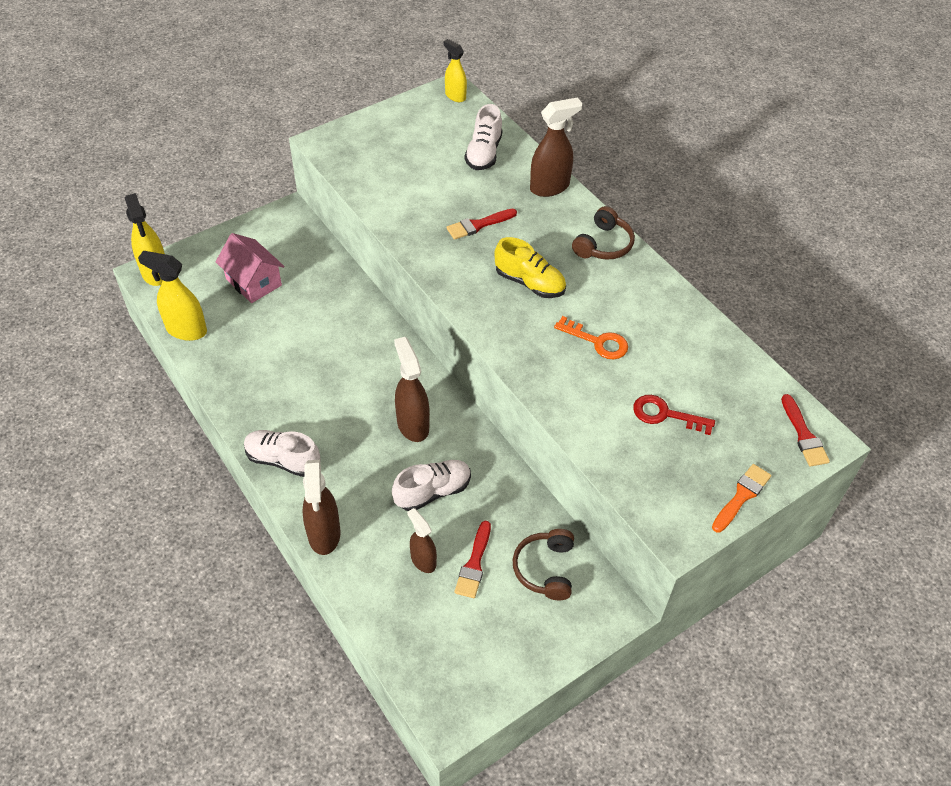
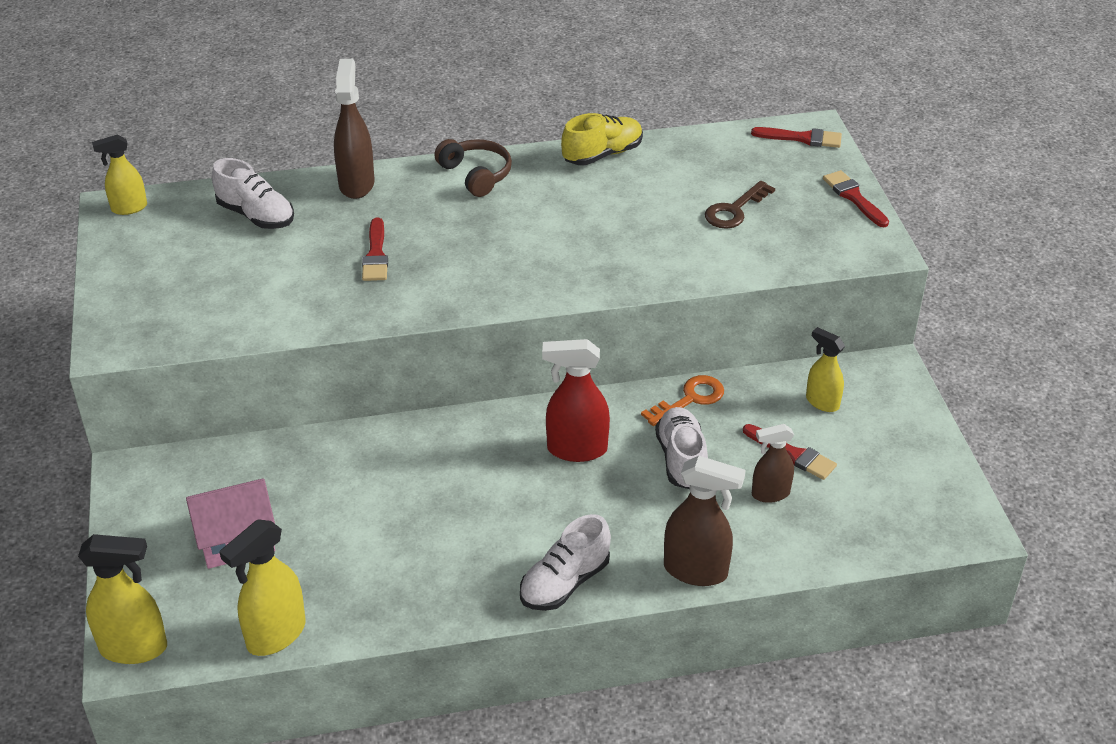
camera: 65 degrees left, 10 degrees down
brown spray bottle [394,337,430,442] -> red spray bottle [542,339,610,462]
yellow shoe [494,237,566,298] -> yellow shoe moved to [561,113,643,165]
brown headphones [513,529,574,600] -> yellow spray bottle [806,327,845,412]
orange key [554,316,628,360] -> orange key moved to [641,375,724,426]
red key [633,395,715,435] -> brown key [705,181,775,229]
orange brush [712,464,771,532] -> red brush [823,170,889,227]

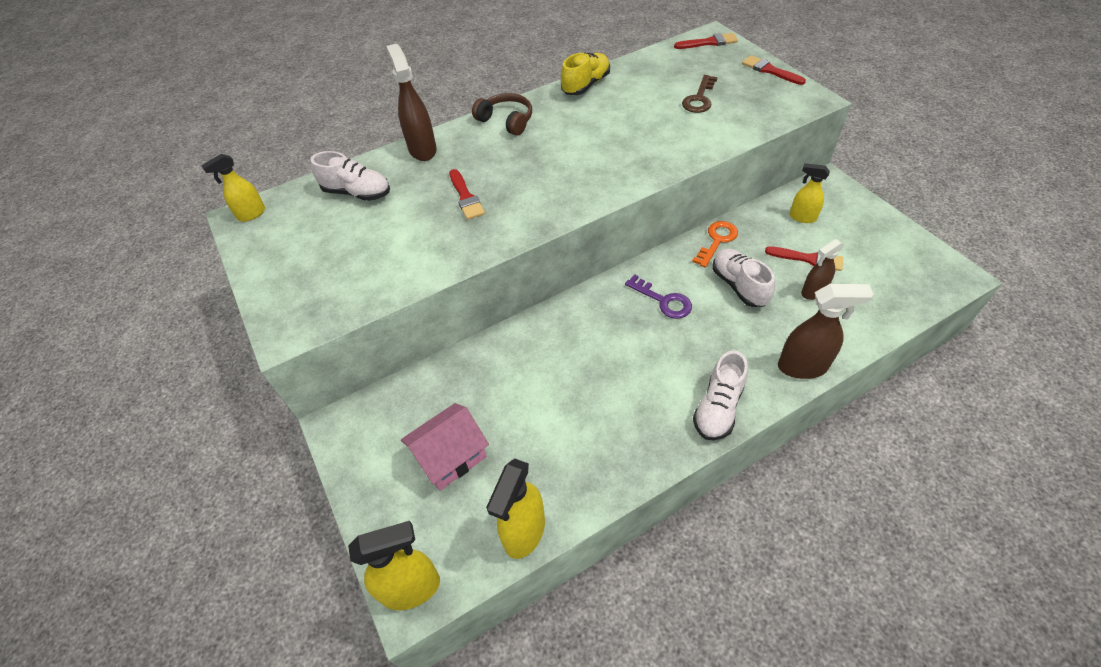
camera: 15 degrees left, 10 degrees up
red spray bottle [542,339,610,462] -> purple key [625,274,692,319]

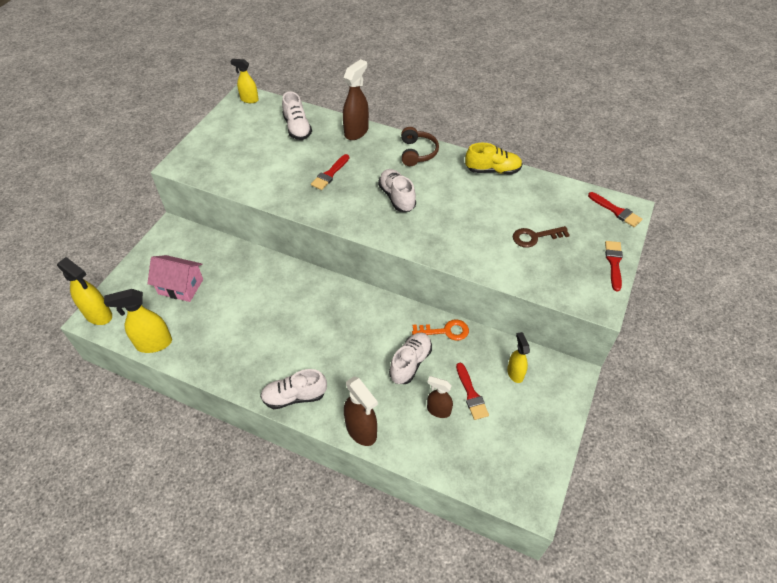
camera: 50 degrees right, 0 degrees up
purple key [625,274,692,319] -> none
none -> white shoe [378,169,416,212]

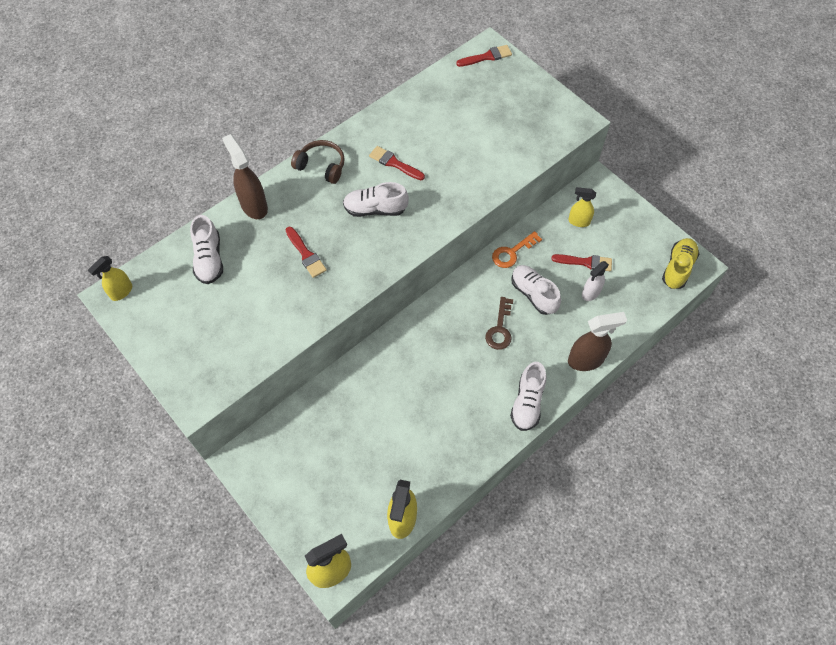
camera: 65 degrees left, 10 degrees up
pink house [147,255,203,302] -> none
white shoe [282,91,312,140] -> white shoe turned 75 degrees clockwise [190,215,223,284]
orange key [412,319,469,341] -> orange key turned 150 degrees counterclockwise [492,231,542,268]
brown spray bottle [427,376,453,418] -> white spray bottle [582,261,609,301]
yellow shoe [465,143,522,174] -> yellow shoe moved to [662,238,699,289]
brown key [513,226,570,248] -> brown key moved to [485,297,513,350]
red brush [605,241,623,291] -> red brush moved to [369,146,425,180]

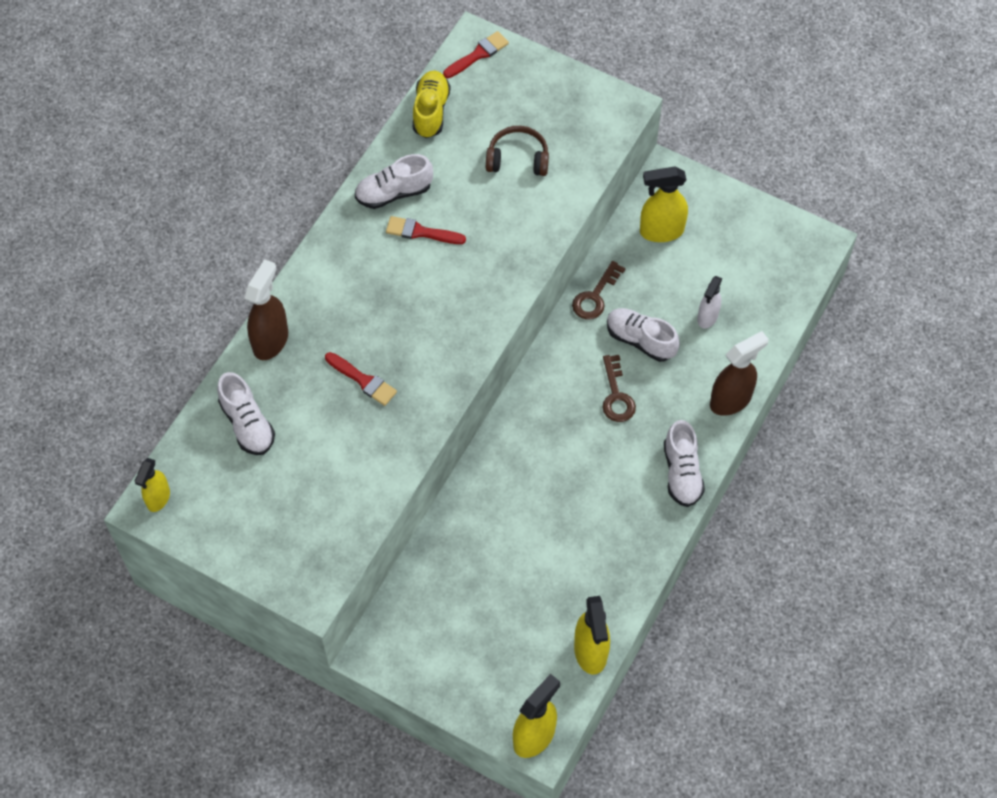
camera: 20 degrees left, 0 degrees up
brown spray bottle [222,134,268,219] -> brown spray bottle turned 75 degrees clockwise [245,259,288,360]
brown headphones [291,140,345,184] -> brown headphones moved to [486,126,549,176]
white shoe [343,182,409,217] -> white shoe moved to [355,154,433,209]
orange key [492,231,542,268] -> brown key [572,261,626,319]
red brush [551,254,612,271] -> none
yellow spray bottle [568,187,596,227] -> yellow spray bottle [640,166,688,242], size x1.56
yellow shoe [662,238,699,289] -> yellow shoe moved to [413,71,450,138]

